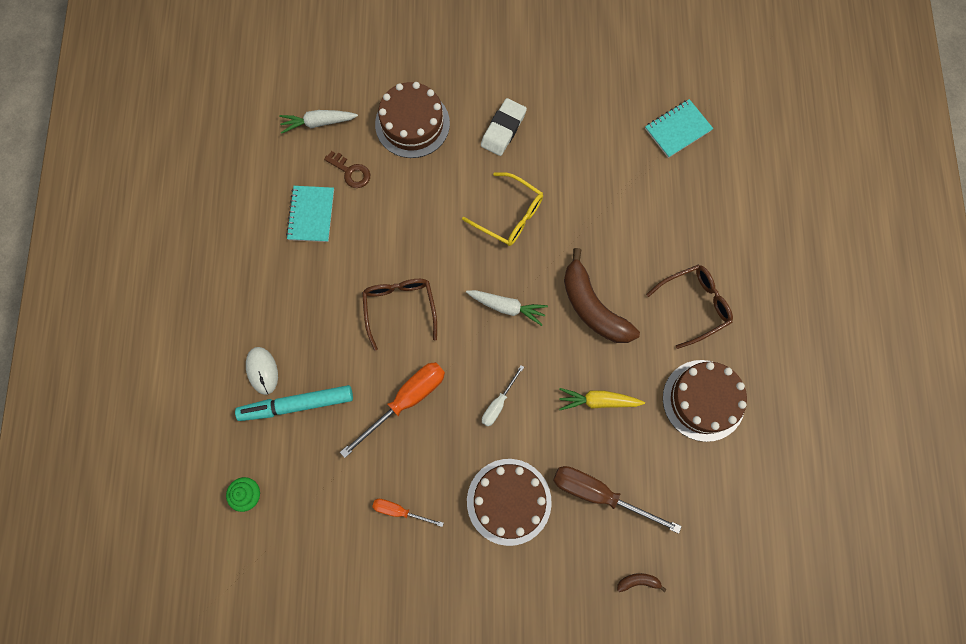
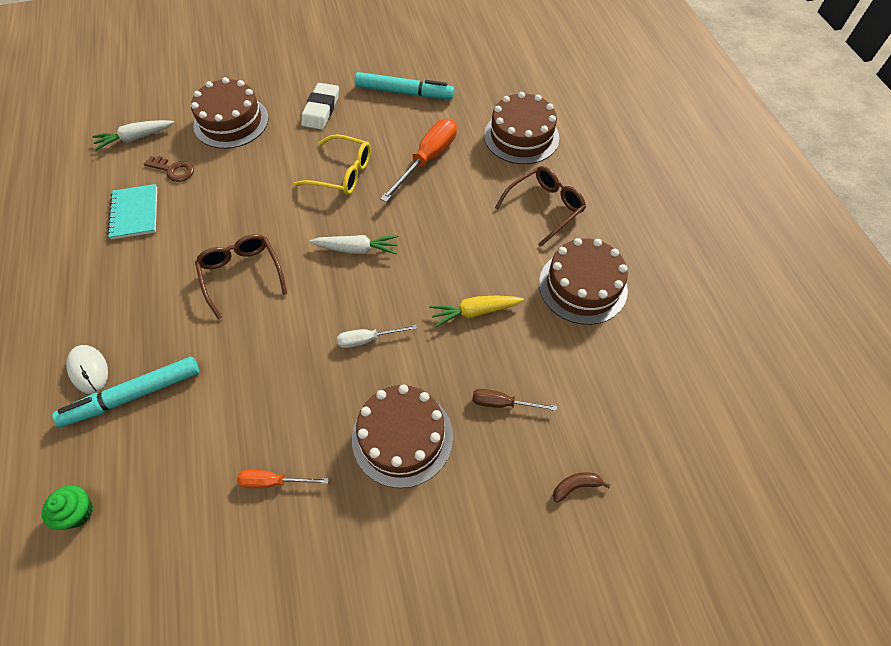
camera: 15 degrees left, 15 degrees down
orange screwdriver [340,362,445,458] -> orange screwdriver moved to [380,119,457,202]
white screwdriver [482,365,524,426] -> white screwdriver turned 60 degrees clockwise [337,325,417,348]
brown screwdriver [553,466,682,534] -> brown screwdriver [472,389,557,411], size x0.55
brown banana [564,248,640,343] -> none
turquoise notebook [645,99,713,158] -> none
none -> turquoise marker [355,72,454,99]
none -> brown cake [484,92,559,164]

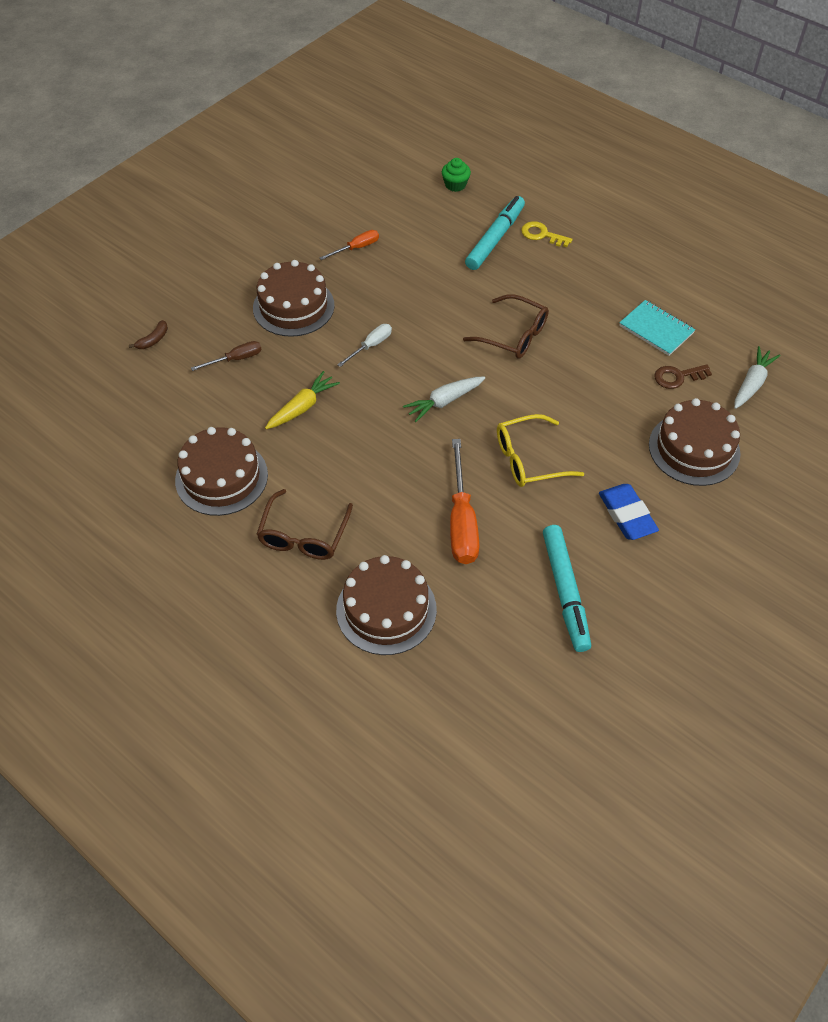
camera: 145 degrees right, 5 degrees down
white mouse [66,345,108,394] -> yellow key [521,221,572,247]
white eraser [301,83,339,130] -> blue eraser [599,484,659,540]
turquoise marker [355,72,454,99] -> turquoise marker turned 75 degrees counterclockwise [543,525,591,652]

